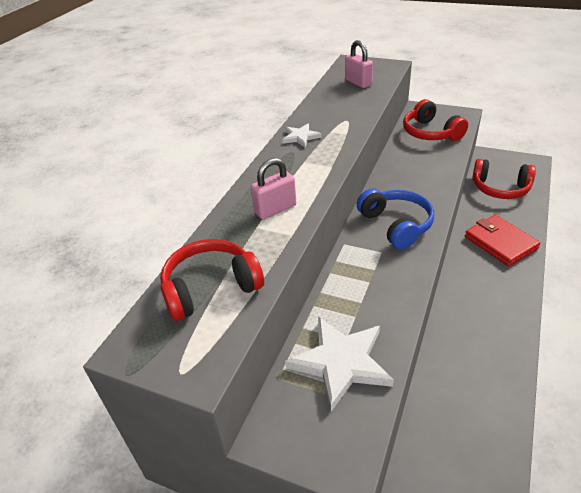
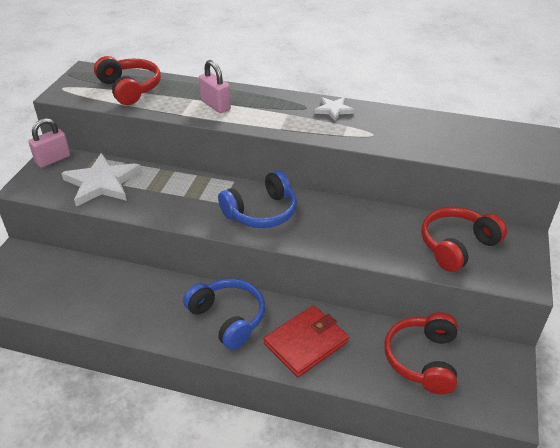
camera: 80 degrees right, 0 degrees up
pink padlock [345,40,373,88] -> pink padlock moved to [28,118,70,168]
none -> blue headphones [183,278,265,350]

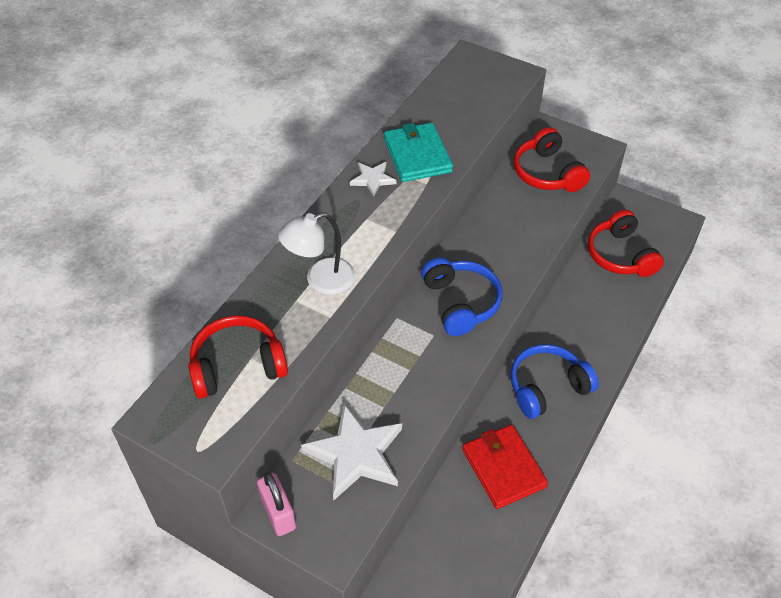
camera: 75 degrees left, 10 degrees up
pink padlock [199,60,231,113] -> white lamp [278,212,355,295]
red wallet [264,305,349,377] -> red wallet moved to [462,425,548,509]
red headphones [384,312,457,394] -> red headphones turned 45 degrees clockwise [588,210,664,277]
none -> turquoise wallet [384,123,453,182]

